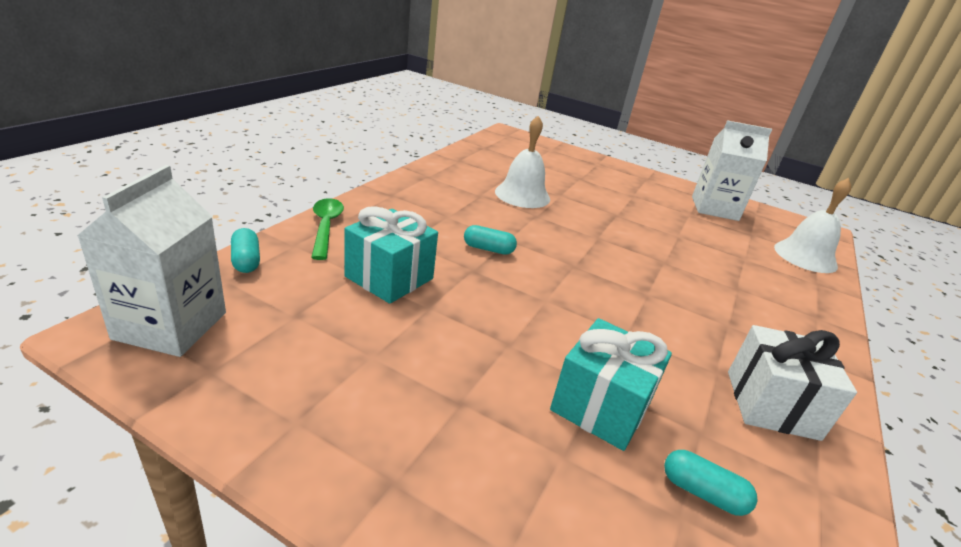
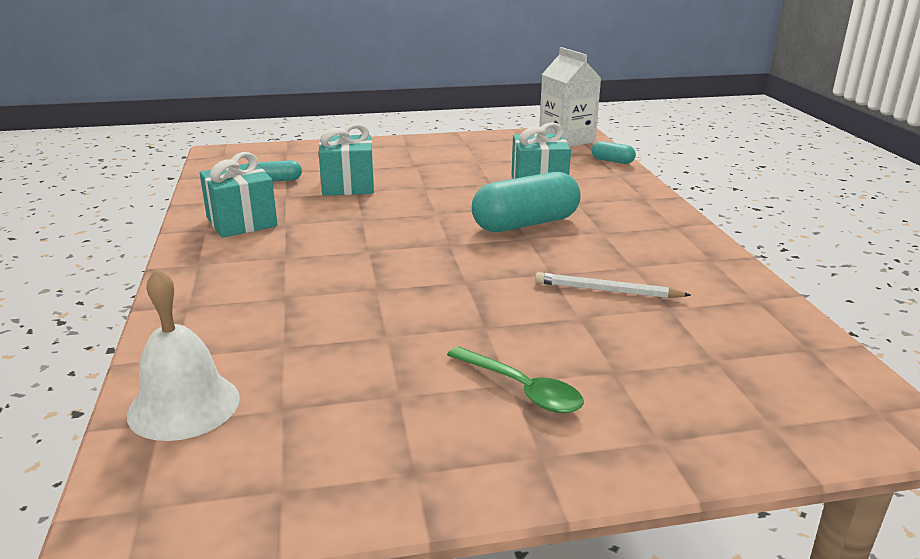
camera: 145 degrees right, 5 degrees down
green spoon [311,198,344,260] -> green spoon moved to [447,346,584,413]
turquoise capsule [464,225,517,255] -> turquoise capsule [472,172,581,232], size x2.14
white bell [495,116,550,208] -> white pencil [535,272,691,298]
white carton [692,120,772,221] -> none
white gift [728,325,857,441] -> turquoise gift [200,152,277,238]

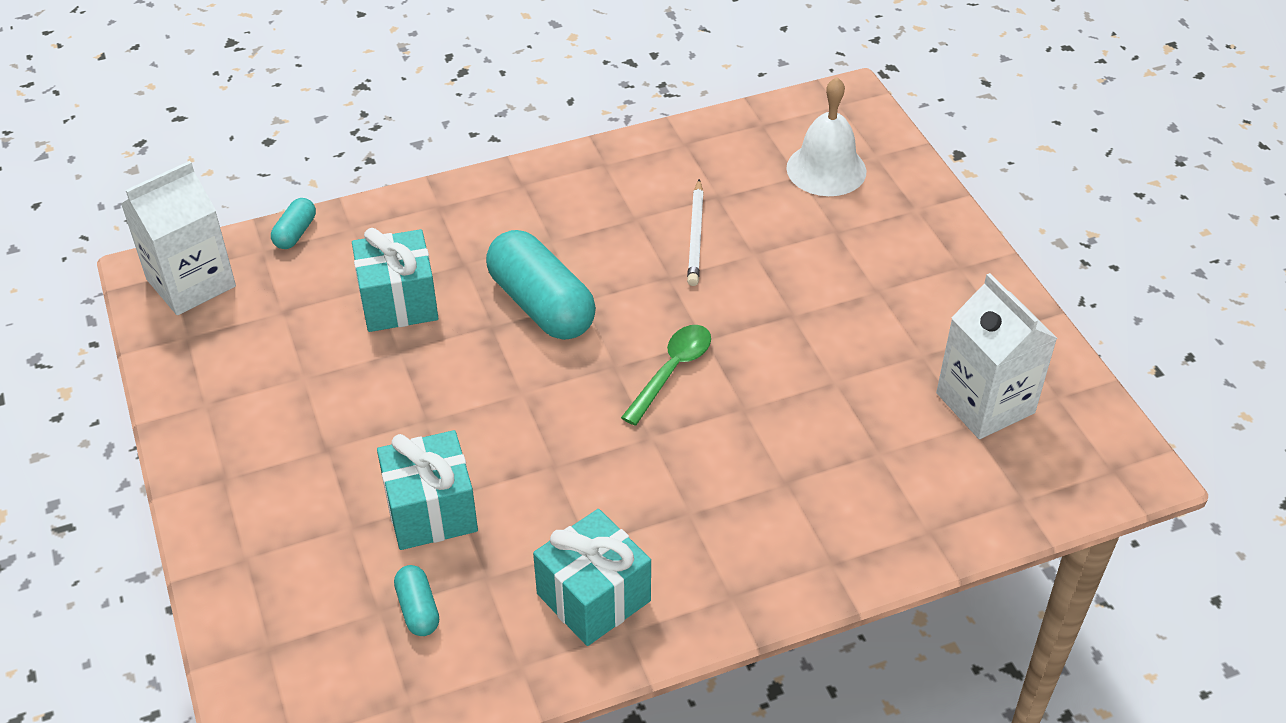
camera: 100 degrees left, 20 degrees up
white bell [127,268,240,441] -> white bell moved to [786,77,866,196]
green spoon [447,346,584,413] -> green spoon moved to [621,325,711,425]
none -> white carton [936,273,1057,439]

